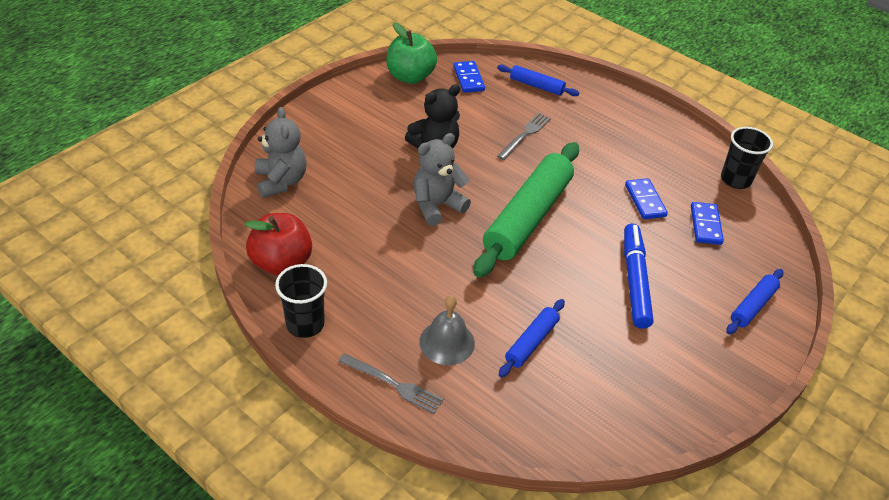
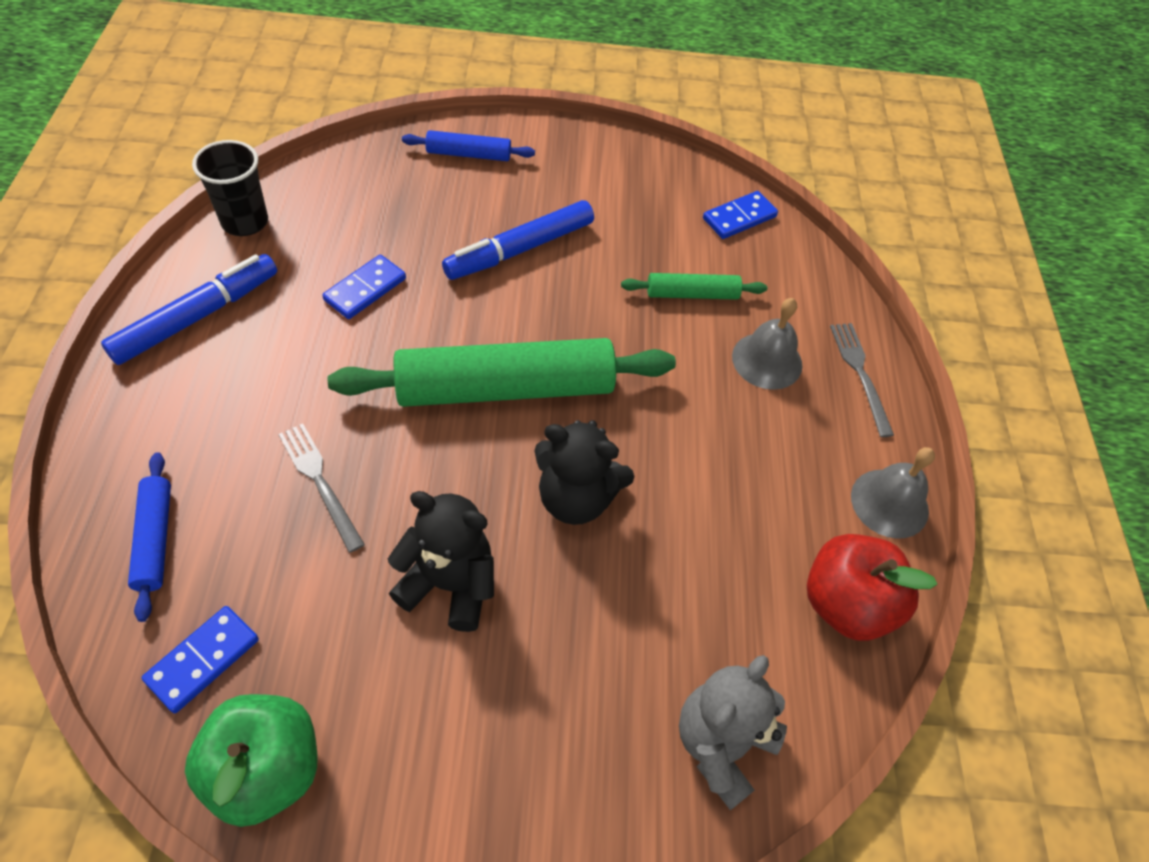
camera: 130 degrees left, 10 degrees up
black cup [275,264,327,338] -> grey bell [851,447,935,539]
grey teddy bear [414,133,471,226] -> black teddy bear [534,420,634,525]
grey fork [497,113,551,160] -> grey fork turned 60 degrees clockwise [278,424,365,553]
blue rolling pin [499,299,565,377] -> green rolling pin [621,273,767,300]
blue domino [691,202,724,245] -> blue domino moved to [703,191,778,239]
none -> blue marker [101,254,277,365]

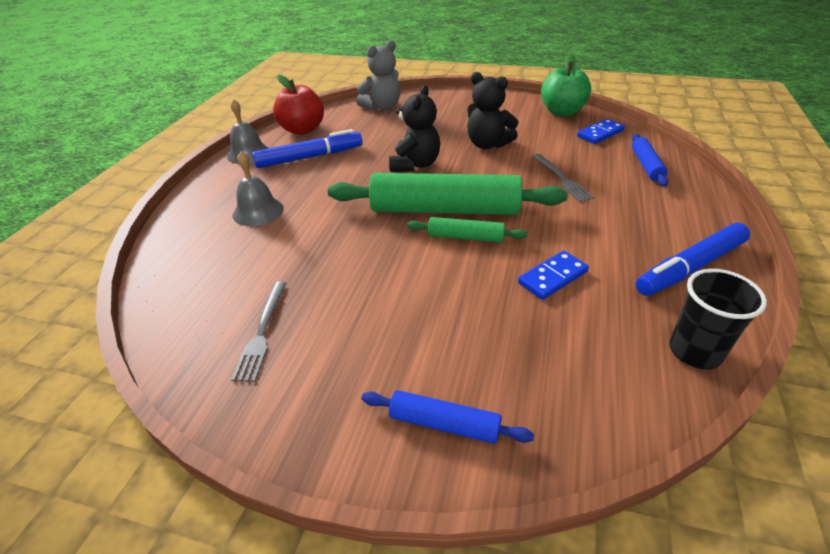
camera: 160 degrees left, 15 degrees down
blue marker [442,200,594,280] -> blue marker moved to [252,129,362,168]
black teddy bear [534,420,634,525] -> black teddy bear turned 75 degrees clockwise [389,85,440,172]
green rolling pin [621,273,767,300] -> green rolling pin moved to [407,217,527,242]
blue domino [703,191,778,239] -> none
grey fork [830,323,894,437] -> grey fork moved to [231,282,287,382]

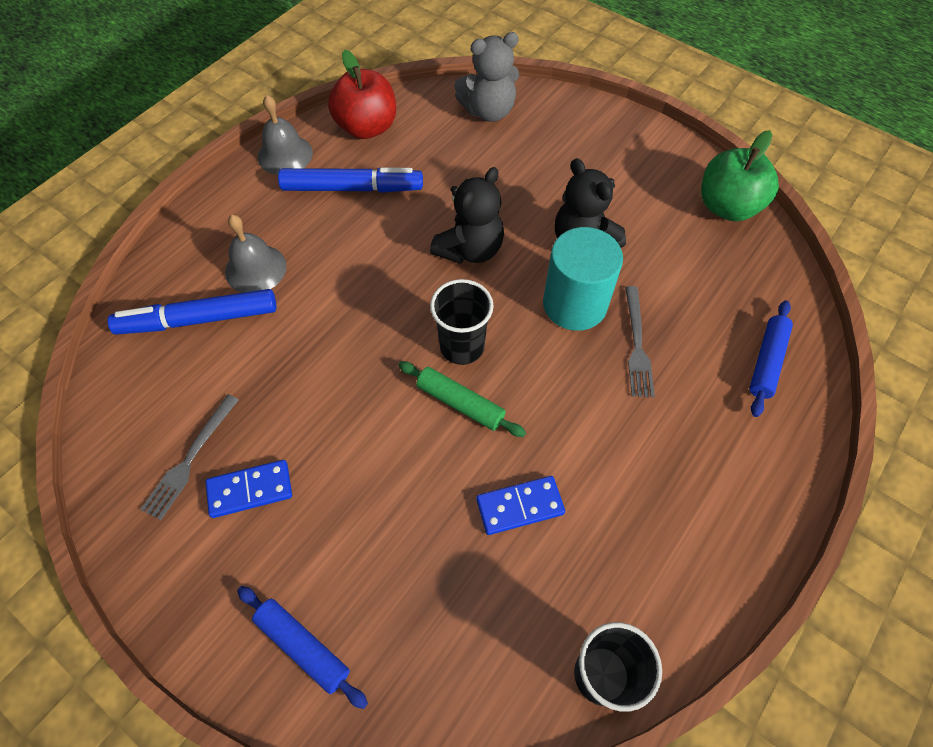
camera: 20 degrees right, 20 degrees up
green rolling pin [328,173,568,215] -> black cup [430,279,494,365]
blue domino [577,119,625,144] -> blue domino moved to [205,460,292,518]
blue marker [636,223,750,296] -> blue marker moved to [108,289,276,335]
none -> turquoise cylinder [543,227,623,331]

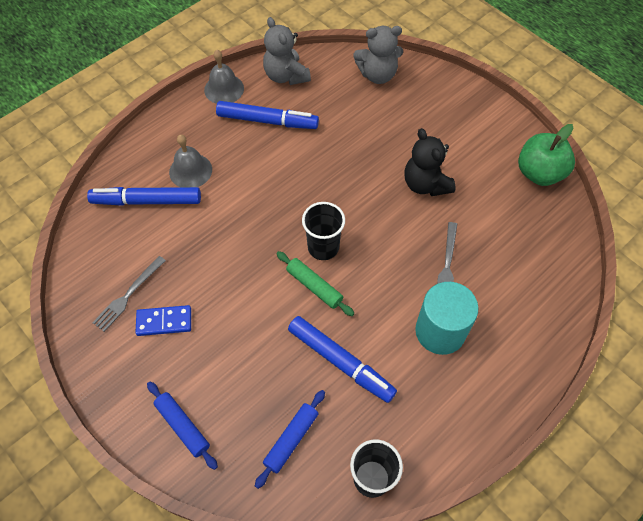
camera: 10 degrees right, 0 degrees up
red apple [328,50,396,139] -> grey teddy bear [263,17,311,85]
black teddy bear [430,167,504,264] -> none
blue domino [476,476,565,535] -> blue marker [288,316,397,403]
turquoise cylinder [543,227,623,331] -> turquoise cylinder moved to [415,282,479,355]
blue rolling pin [749,300,793,417] -> blue rolling pin moved to [255,390,325,489]

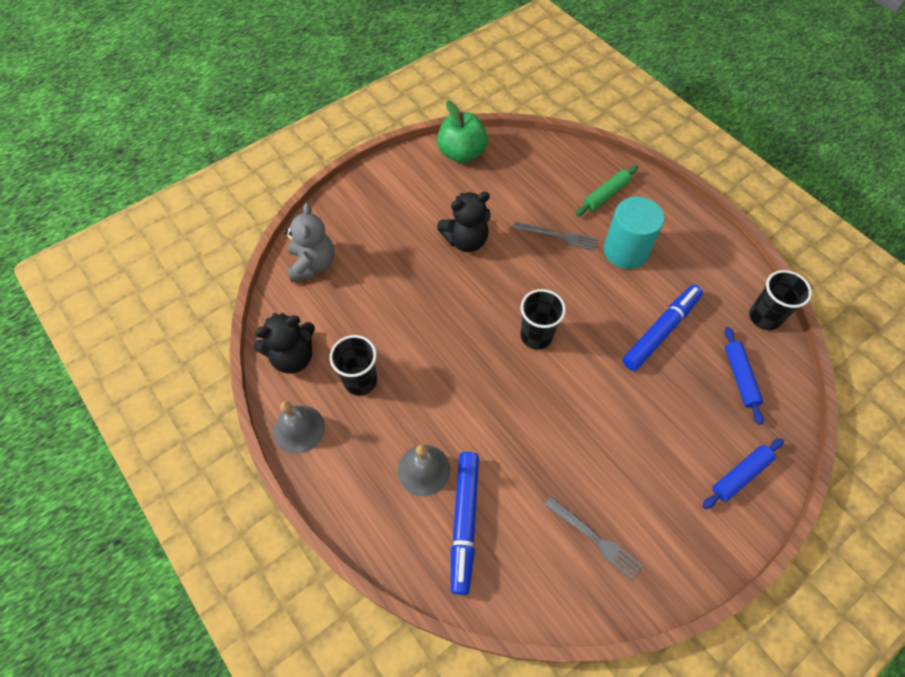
camera: 85 degrees left, 0 degrees up
blue domino [136,305,191,336] -> none
blue marker [216,101,319,129] -> black cup [330,335,377,396]
blue rolling pin [255,390,325,489] -> blue rolling pin turned 45 degrees clockwise [725,327,764,425]
grey teddy bear [263,17,311,85] -> black teddy bear [254,313,315,373]
green rolling pin [276,251,354,316] -> green rolling pin moved to [576,166,638,216]

